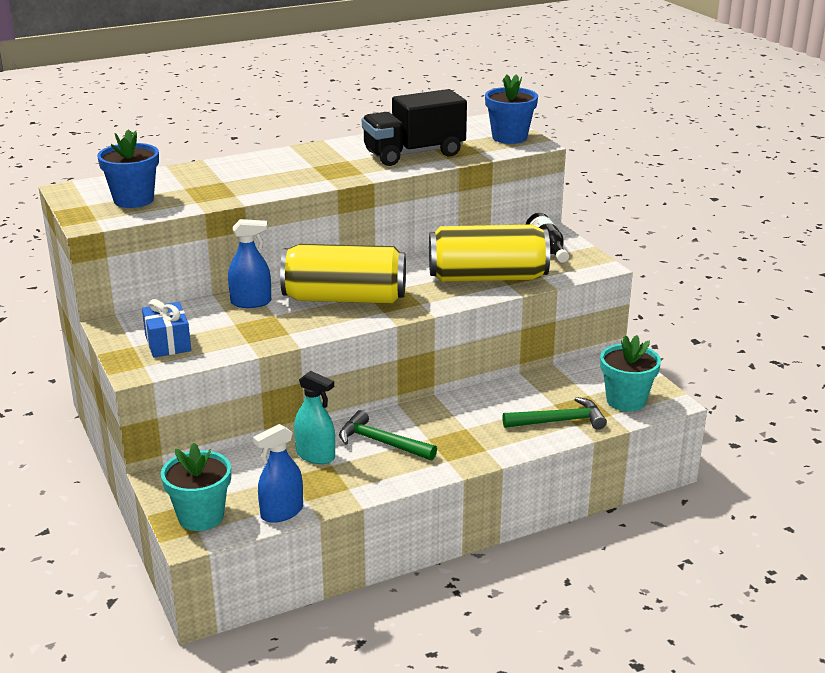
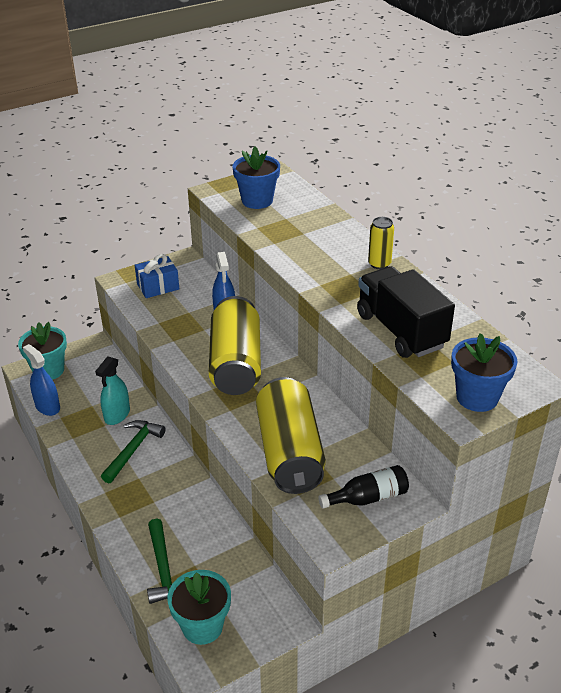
camera: 85 degrees right, 10 degrees up
none -> yellow can [368,217,394,269]

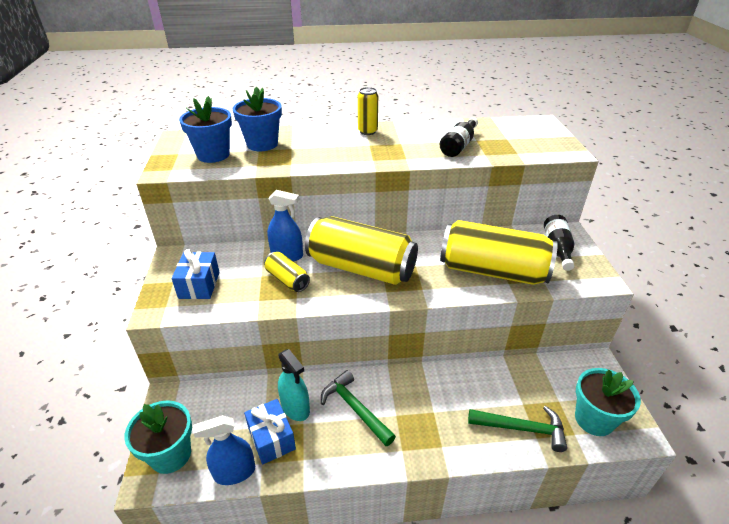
camera: 65 degrees left, 0 degrees up
black truck [357,266,455,358] -> black bottle [440,117,478,157]
blue flower pot [451,333,517,412] -> blue flower pot moved to [233,87,282,151]
none -> blue gift [244,399,296,464]
none -> yellow can [264,252,310,292]

